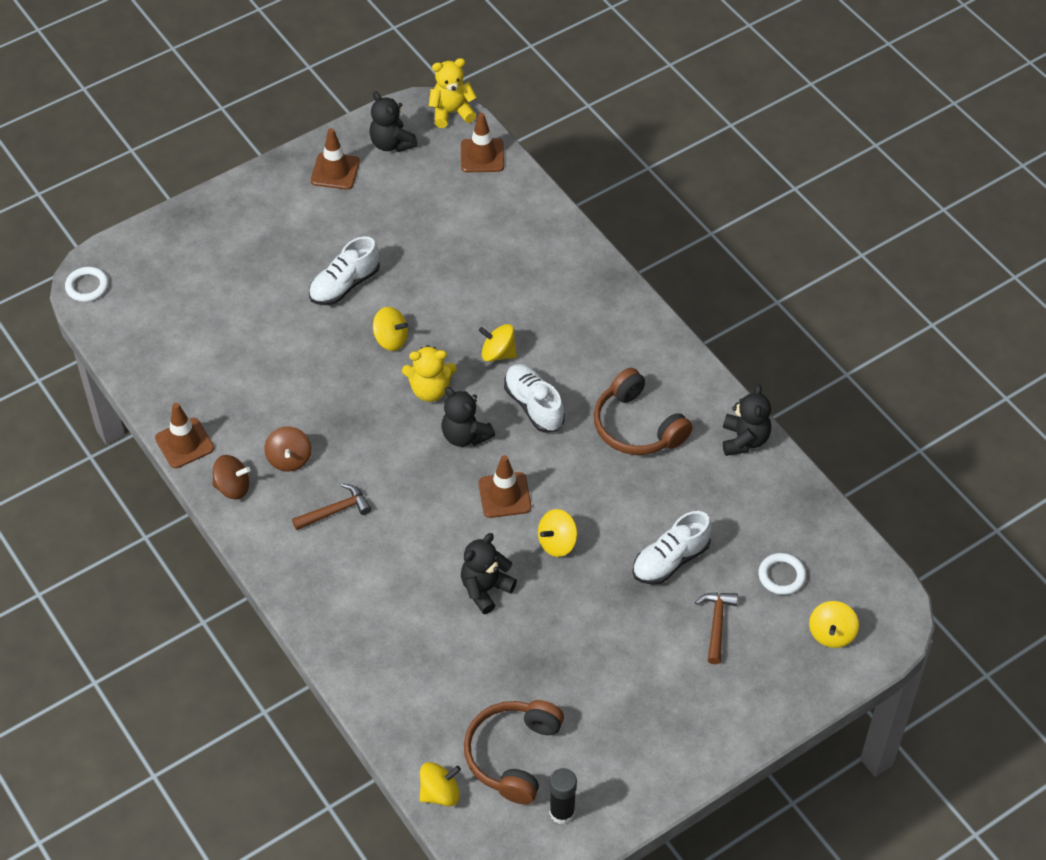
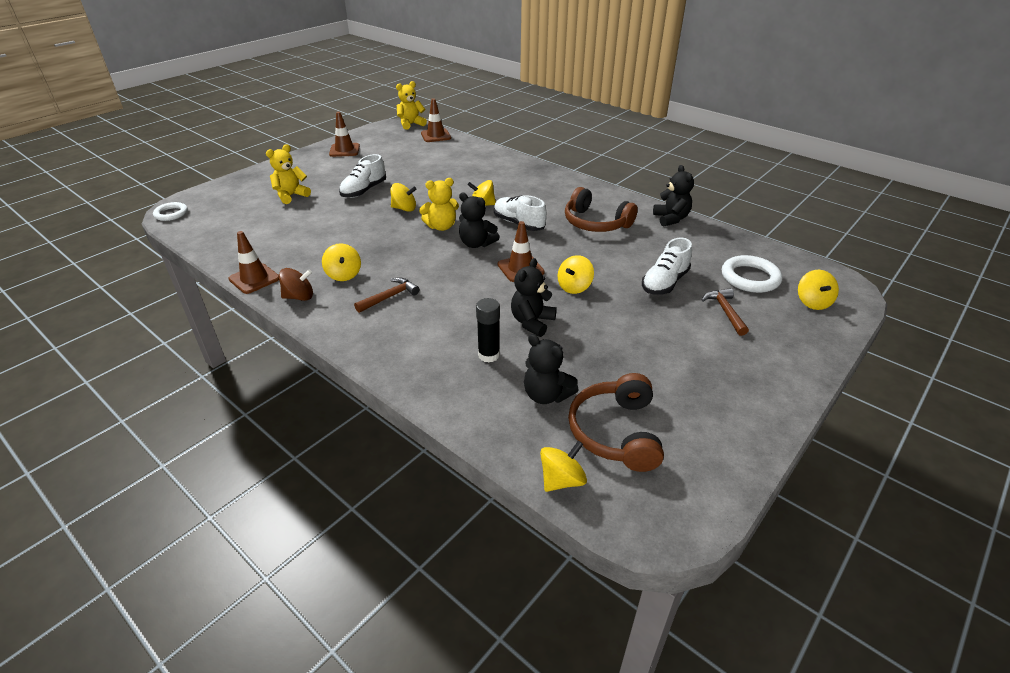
camera: 15 degrees left, 15 degrees down
brown spinning top [265,427,311,471] -> yellow spinning top [322,243,361,281]
black teddy bear [369,91,418,152] -> black teddy bear moved to [524,334,579,404]
black glue stick [550,768,577,824] -> black glue stick moved to [476,298,500,363]
white ring [758,553,806,595] -> white ring [722,255,782,293], size x1.55
none -> yellow teddy bear [266,144,311,204]

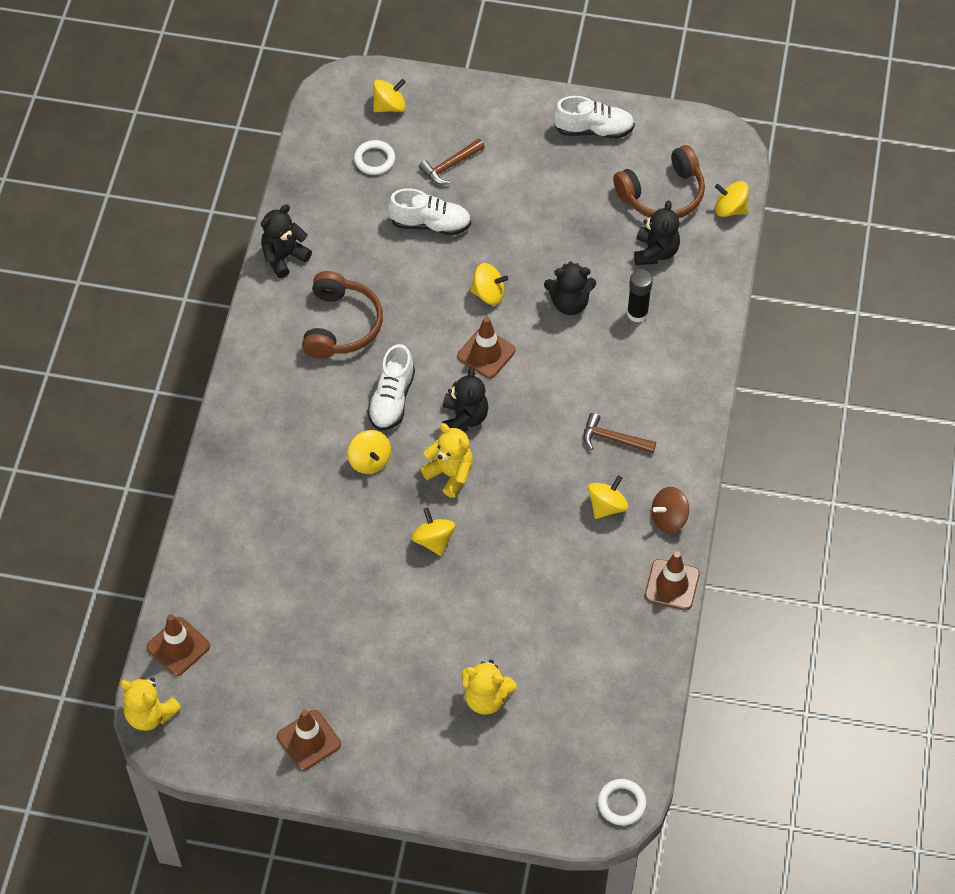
camera: 120 degrees left, 20 degrees up
brown spinning top [279,268,313,301] -> brown spinning top turned 75 degrees counterclockwise [652,487,689,533]
white shoe [339,154,386,198] -> white shoe moved to [553,96,635,139]
white ring [722,255,782,293] -> white ring [354,140,395,175], size x0.65

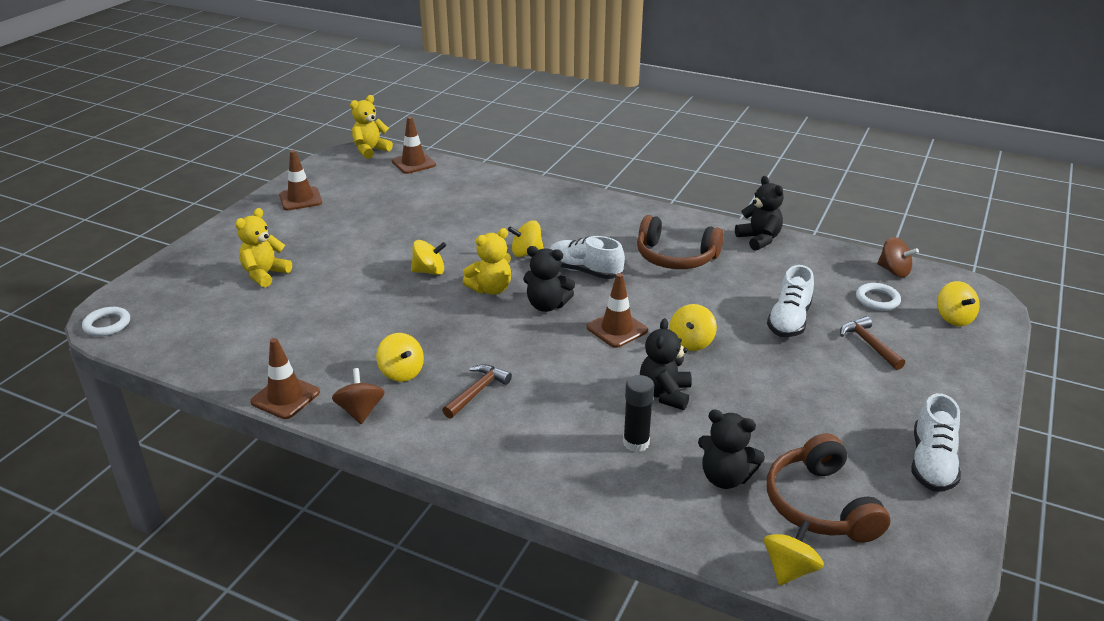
camera: 105 degrees right, 25 degrees down
none -> brown spinning top [877,237,919,277]

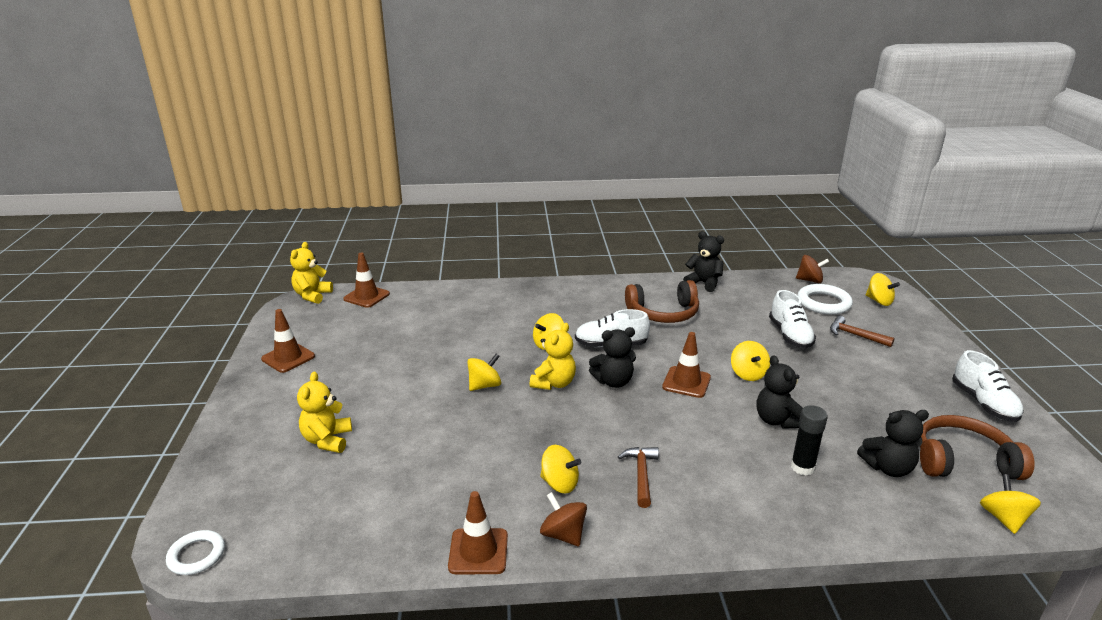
camera: 30 degrees left, 5 degrees down
brown headphones [767,433,890,543] -> brown headphones turned 135 degrees clockwise [920,415,1035,480]
white ring [856,283,901,311] -> white ring [797,284,853,315], size x1.55

